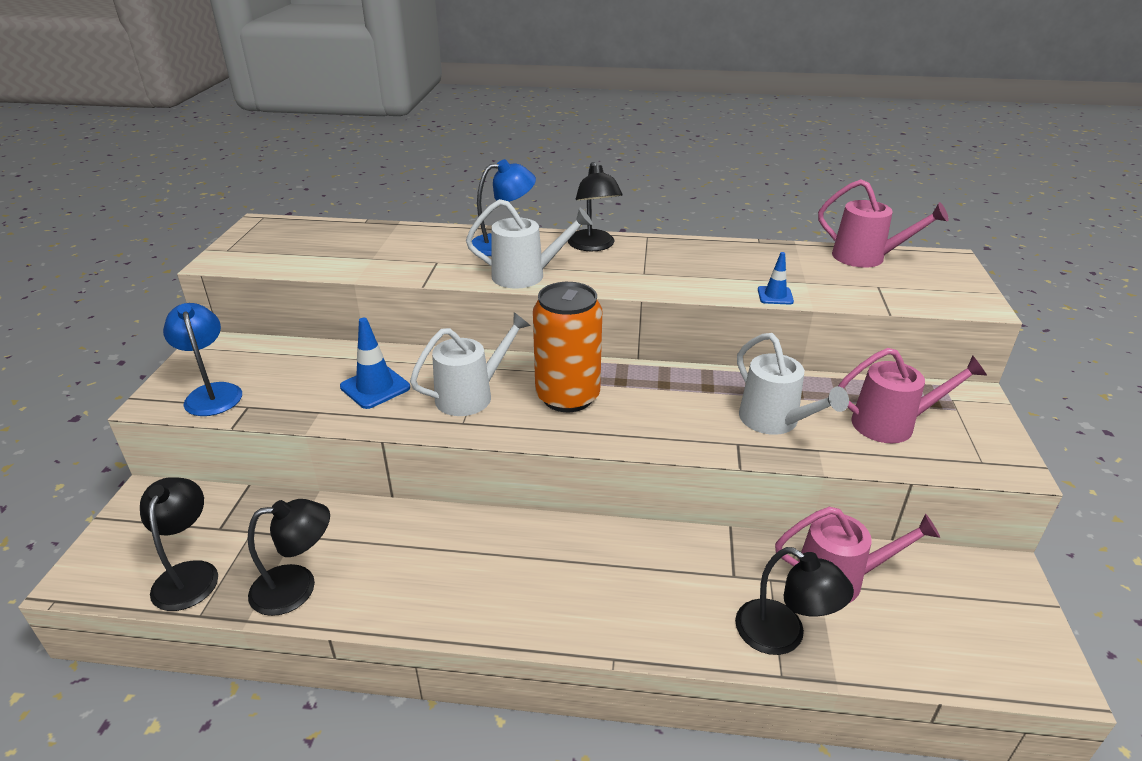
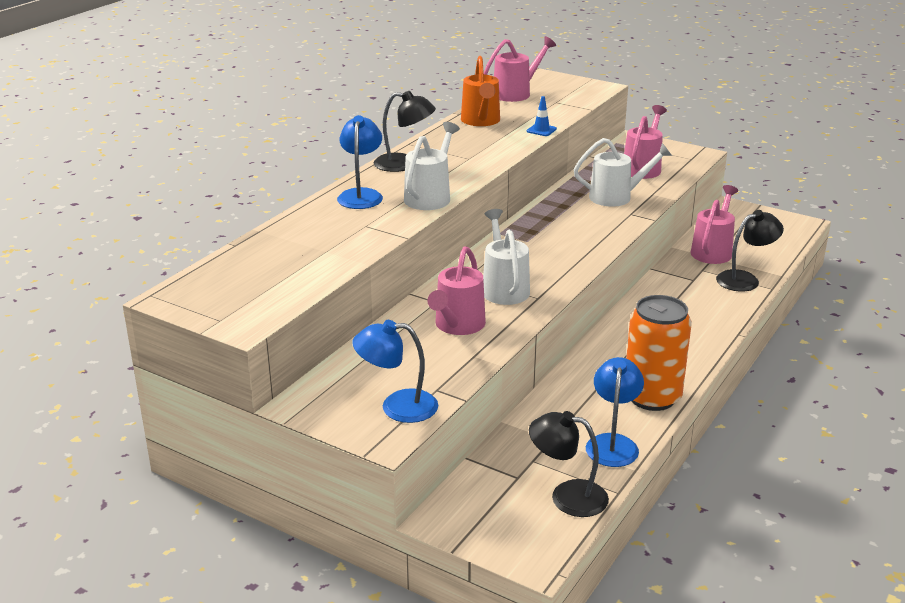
camera: 65 degrees left, 5 degrees down
black lamp [247,499,330,616] -> blue lamp [586,357,644,467]
blue traffic cone [340,318,410,409] -> pink watering can [428,246,486,335]
orange can [533,282,602,412] -> orange can moved to [626,295,692,411]
none -> orange watering can [461,56,500,126]

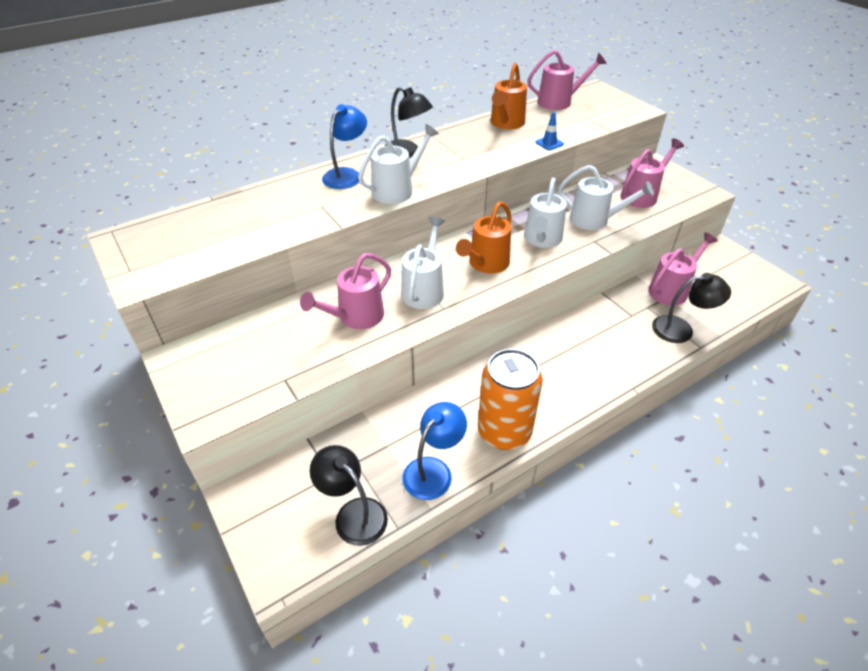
camera: 25 degrees right, 15 degrees up
blue lamp [352,320,438,423] -> none
none -> orange watering can [456,201,512,273]
none -> white watering can [524,178,567,248]

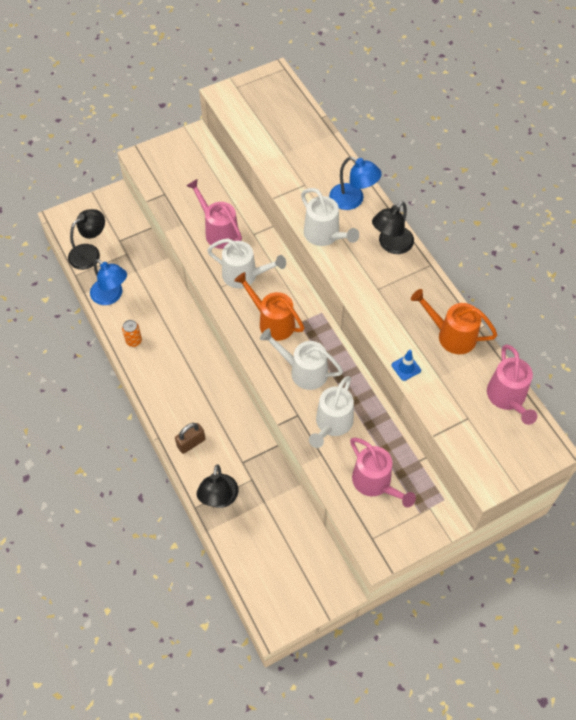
camera: 95 degrees right, 15 degrees up
orange can [478,349,543,450] -> orange can [122,320,142,347], size x0.42
pink watering can [648,232,718,305] -> none
none -> brown padlock [175,423,205,454]

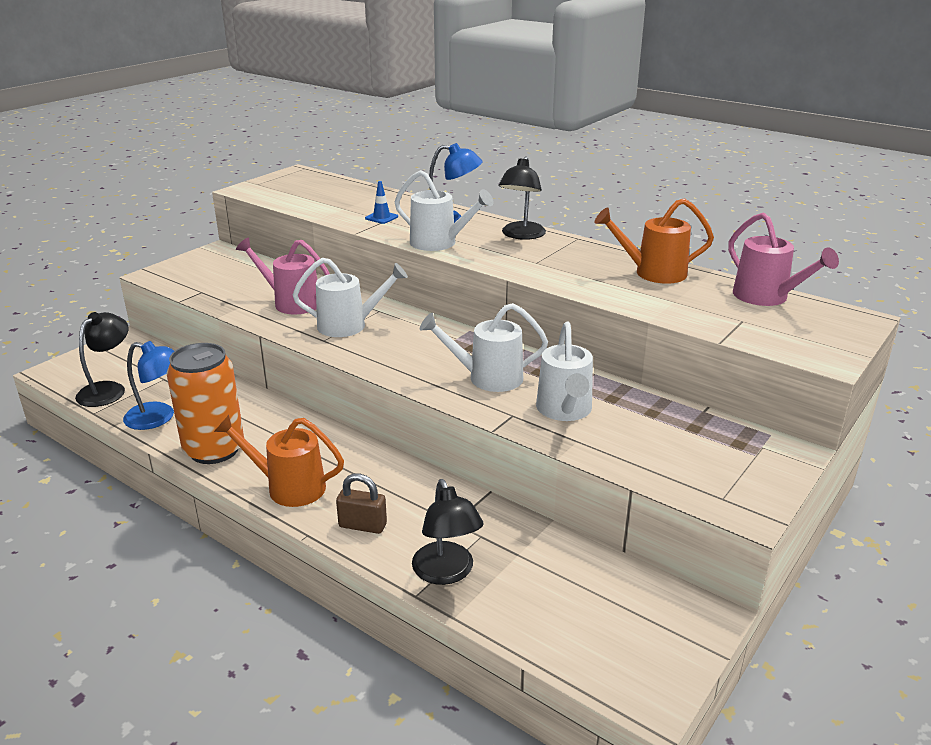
camera: 25 degrees left, 30 degrees down
orange can [122,320,142,347] -> orange can [166,343,244,464], size x2.40
brown padlock [175,423,205,454] -> brown padlock turned 75 degrees clockwise [336,474,387,534]
orange watering can [234,272,304,341] -> orange watering can moved to [214,415,344,507]
pink watering can [350,437,416,507] -> none
blue traffic cone [392,350,421,381] -> blue traffic cone moved to [365,181,398,224]

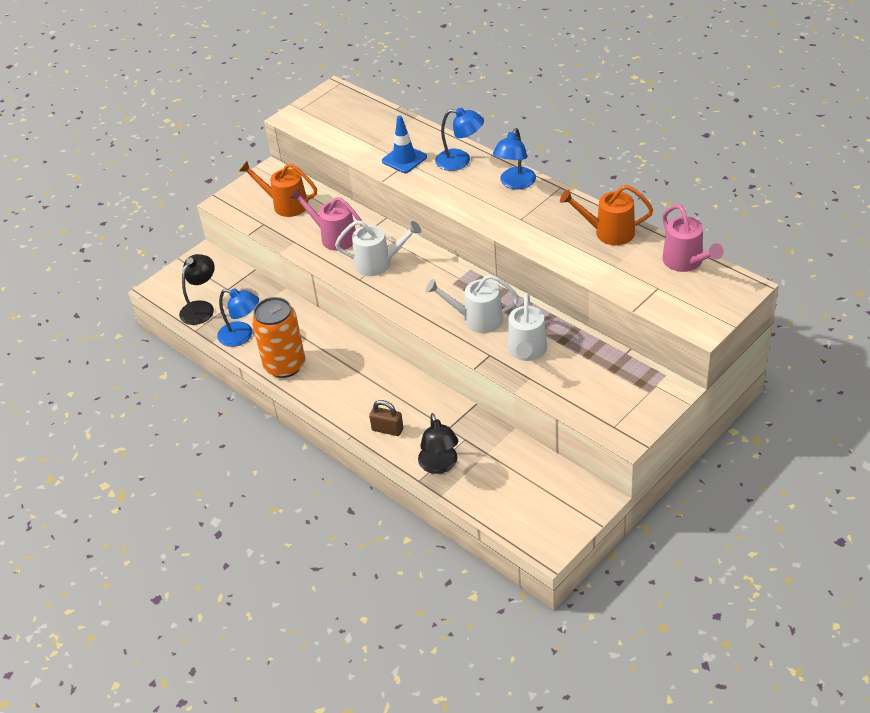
camera: 10 degrees right, 15 degrees up
orange watering can [214,415,344,507] -> orange watering can moved to [239,161,317,217]
blue traffic cone [365,181,398,224] -> blue traffic cone [382,116,427,173], size x1.66
white watering can [394,170,494,251] -> none
black lamp [499,157,546,240] -> blue lamp [493,128,536,189]

